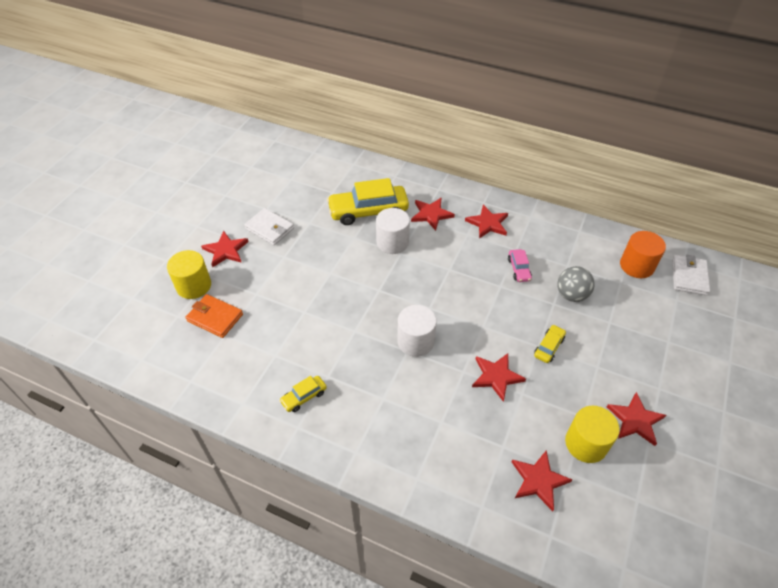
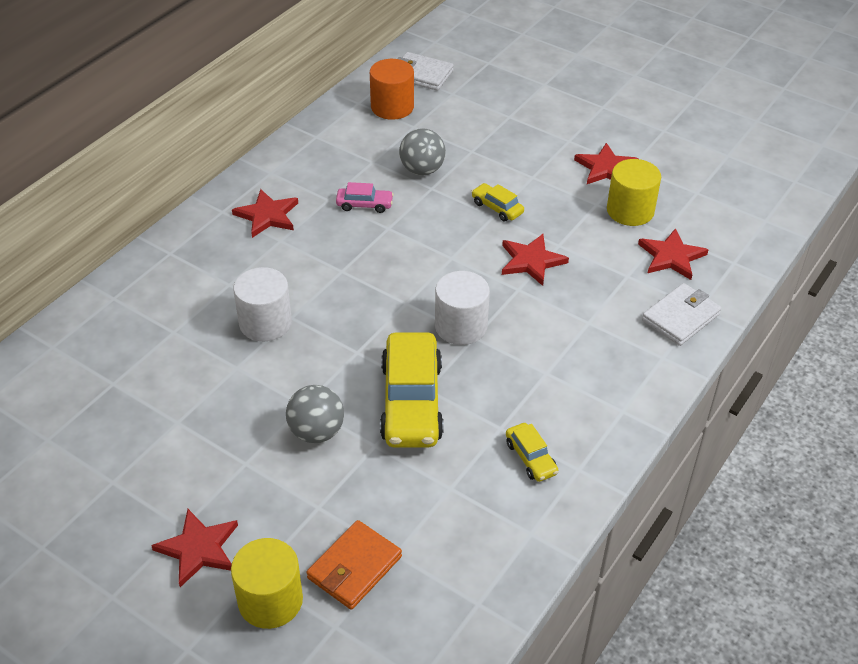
camera: 80 degrees left, 5 degrees down
white wallet [244,208,294,245] -> white wallet moved to [642,283,722,346]
yellow car [327,178,409,225] -> yellow car moved to [380,332,444,448]
red star [411,198,455,231] -> none
none -> grey ball [286,385,344,443]

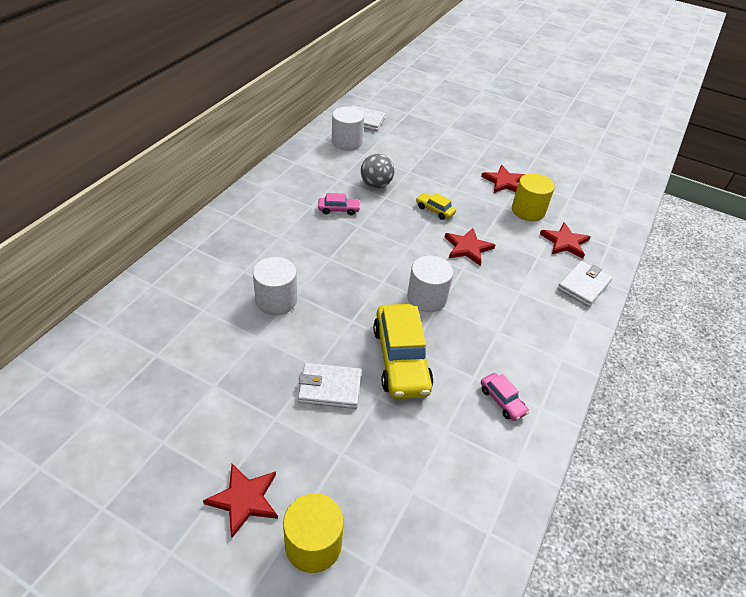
camera: 10 degrees left, 0 degrees up
red star [232,189,298,238] -> none
grey ball [286,385,344,443] -> white wallet [298,363,362,409]
orange wallet [306,520,402,610] -> none
orange cylinder [370,59,414,120] -> white cylinder [332,107,364,150]
yellow car [506,423,559,482] -> pink car [481,373,529,421]

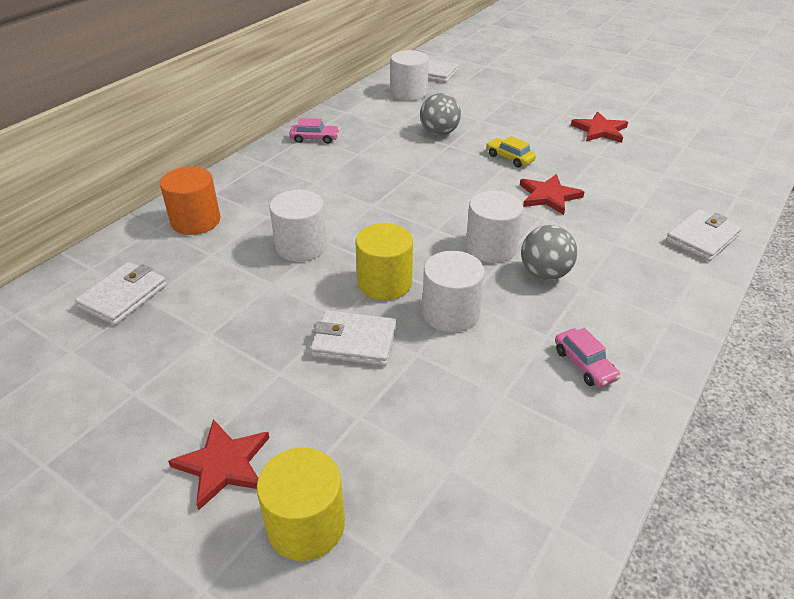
camera: 10 degrees right, 5 degrees down
pink car [318,193,360,215] -> pink car moved to [289,118,340,144]
yellow car [373,304,434,399] -> white cylinder [422,251,485,332]
yellow cylinder [512,173,555,221] -> yellow cylinder moved to [355,223,413,300]
red star [540,222,591,258] -> none
none -> white wallet [75,262,167,325]
none -> orange cylinder [160,166,220,235]
none -> grey ball [521,225,577,280]

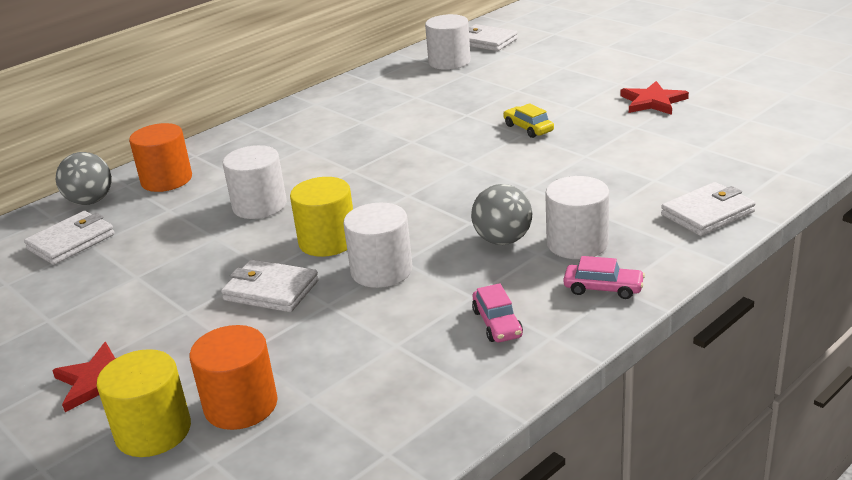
camera: 15 degrees right, 10 degrees down
pink car [289,118,340,144] -> pink car moved to [563,256,645,299]
grey ball [420,93,461,136] -> grey ball moved to [56,152,112,205]
white cylinder [466,191,524,263] -> white cylinder moved to [545,176,609,259]
red star [520,174,584,215] -> none
none -> orange cylinder [189,325,278,430]

